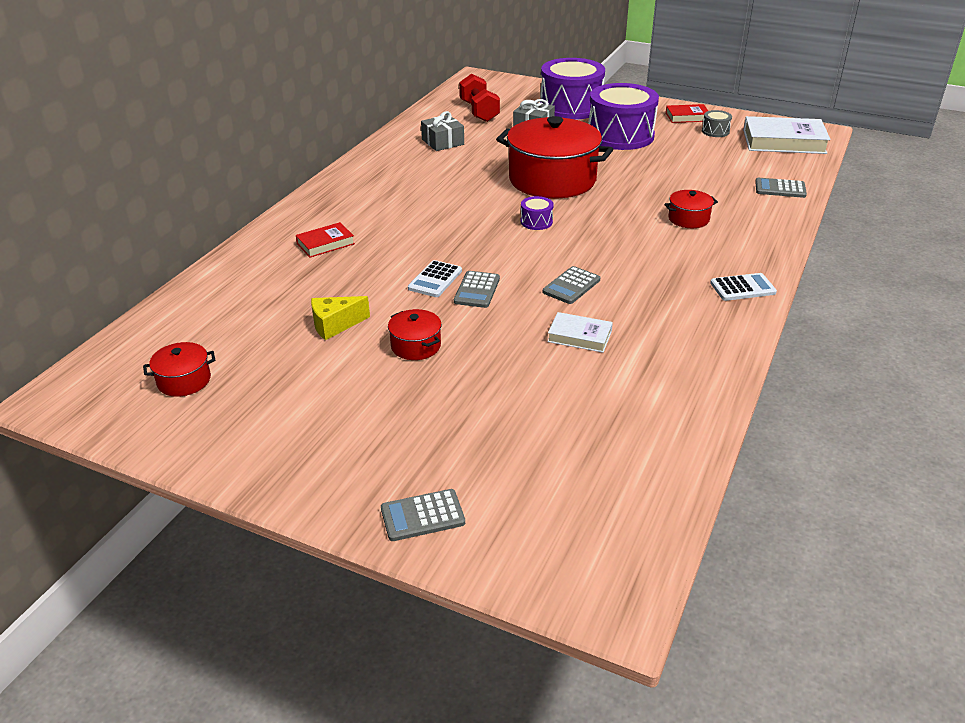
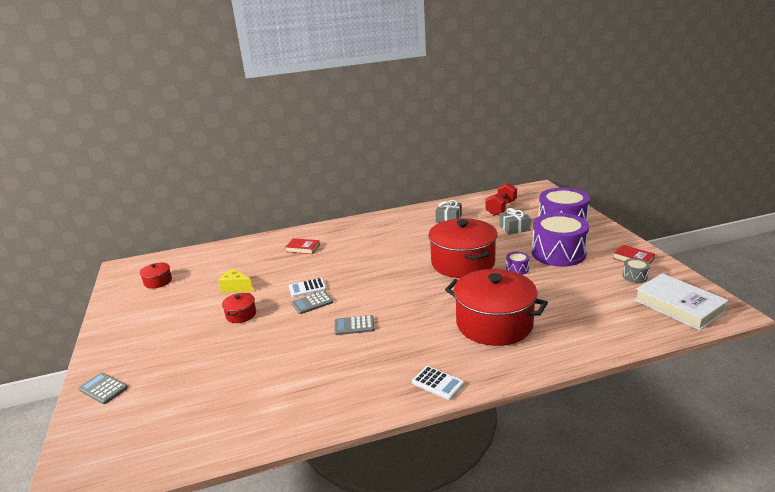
camera: 50 degrees right, 10 degrees down
purple drum [520,196,554,230] -> purple drum moved to [506,252,529,275]
white book [547,312,613,353] -> none
red pot [664,190,718,228] -> red pot [445,269,548,346], size x2.31
grey calculator [755,178,807,198] -> none

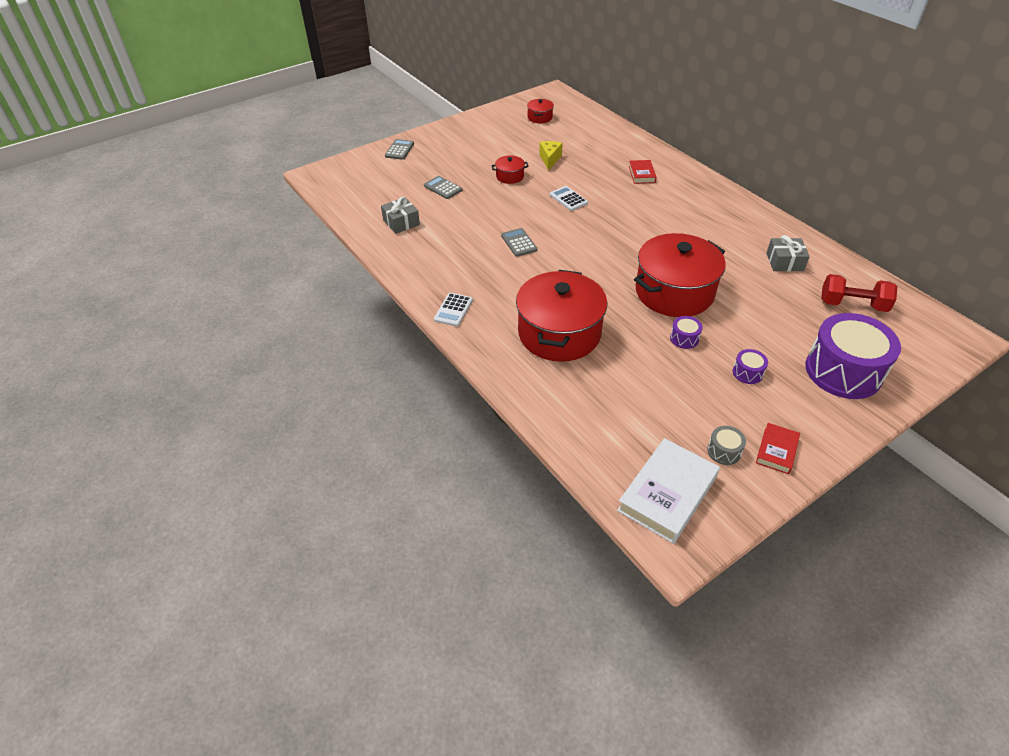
camera: 70 degrees right, 20 degrees up
grey calculator [292,291,333,314] -> grey calculator moved to [424,176,462,199]
grey gift [500,208,531,235] -> grey gift moved to [381,197,420,234]
purple drum [532,213,589,267] -> purple drum [733,349,768,384], size x0.41

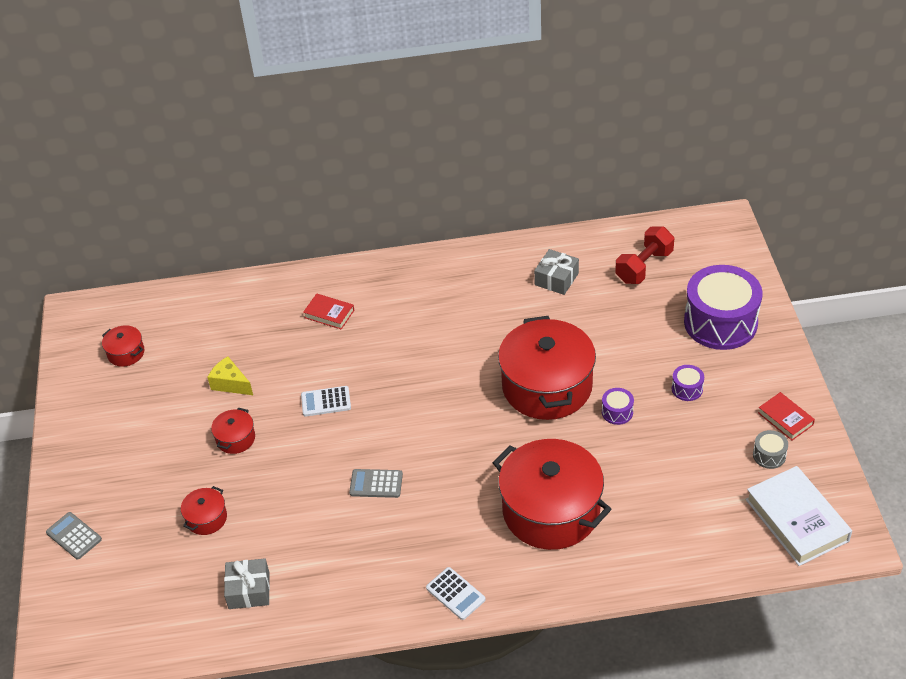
camera: 60 degrees left, 0 degrees up
grey calculator [424,176,462,199] -> red pot [181,486,227,535]

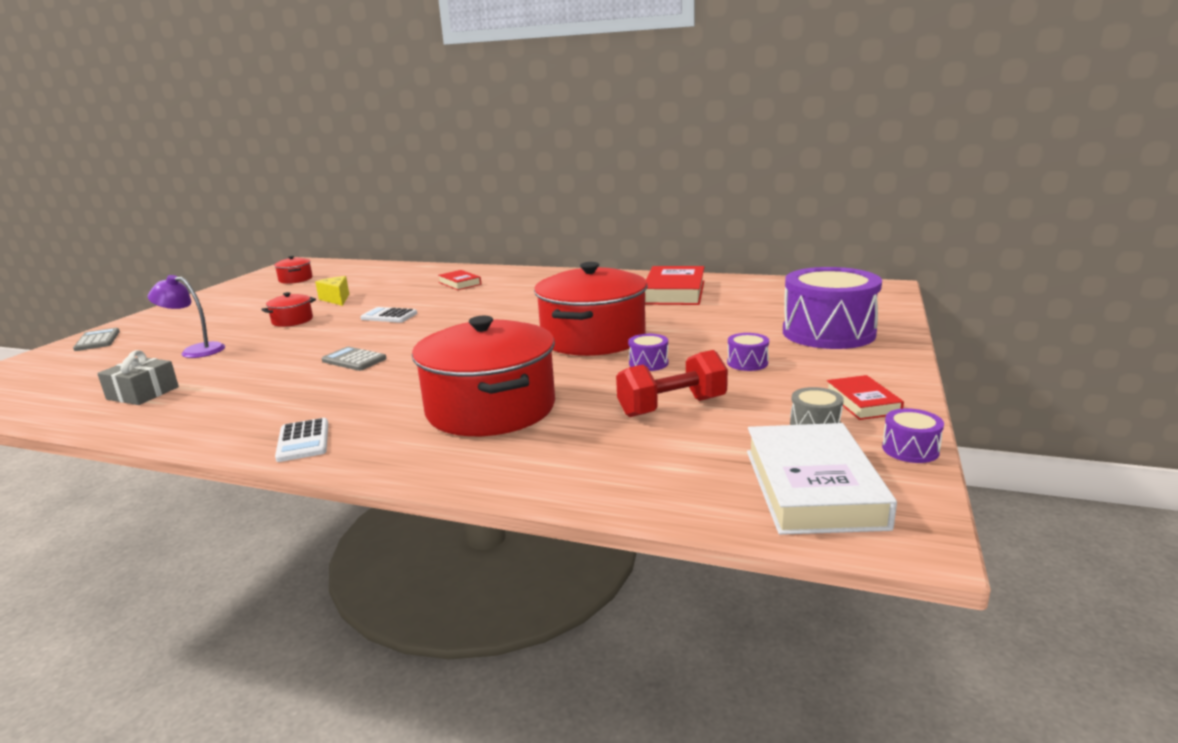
camera: 25 degrees right, 25 degrees down
red pot [181,486,227,535] -> purple lamp [148,275,225,358]
grey gift [534,249,579,295] -> red book [645,266,704,305]
red dumbbell [615,226,674,284] -> red dumbbell moved to [616,350,728,417]
none -> purple drum [882,408,944,463]

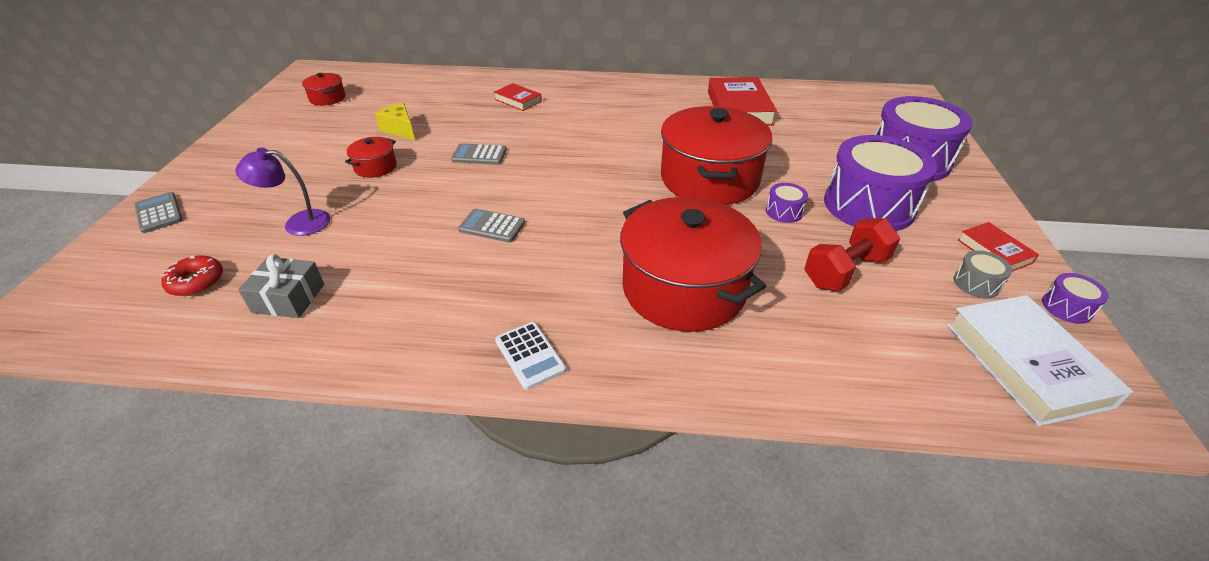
camera: 15 degrees left, 20 degrees up
white calculator [360,307,417,323] -> grey calculator [451,143,507,165]
purple drum [727,333,769,371] -> purple drum [824,135,937,231], size x2.43
none -> red donut [161,255,223,296]

